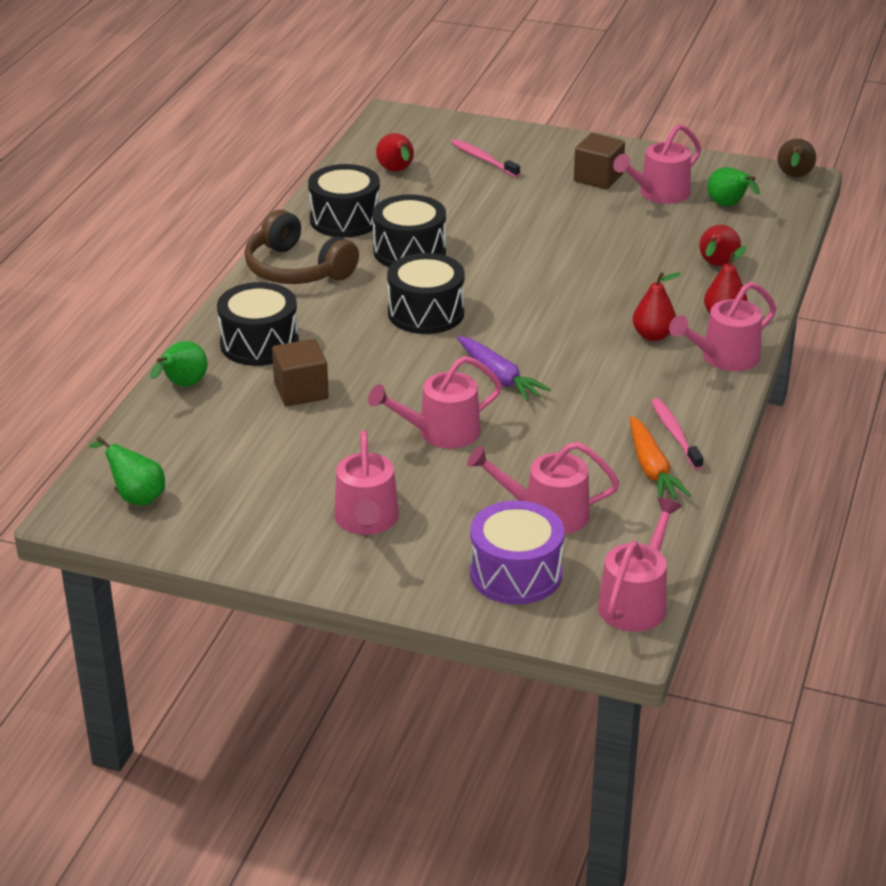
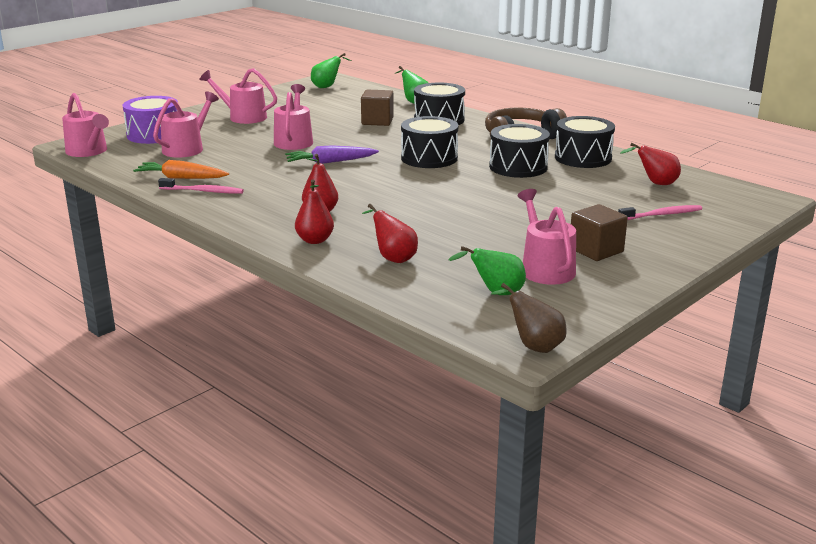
camera: 115 degrees right, 10 degrees down
pink watering can [669,282,776,371] -> none

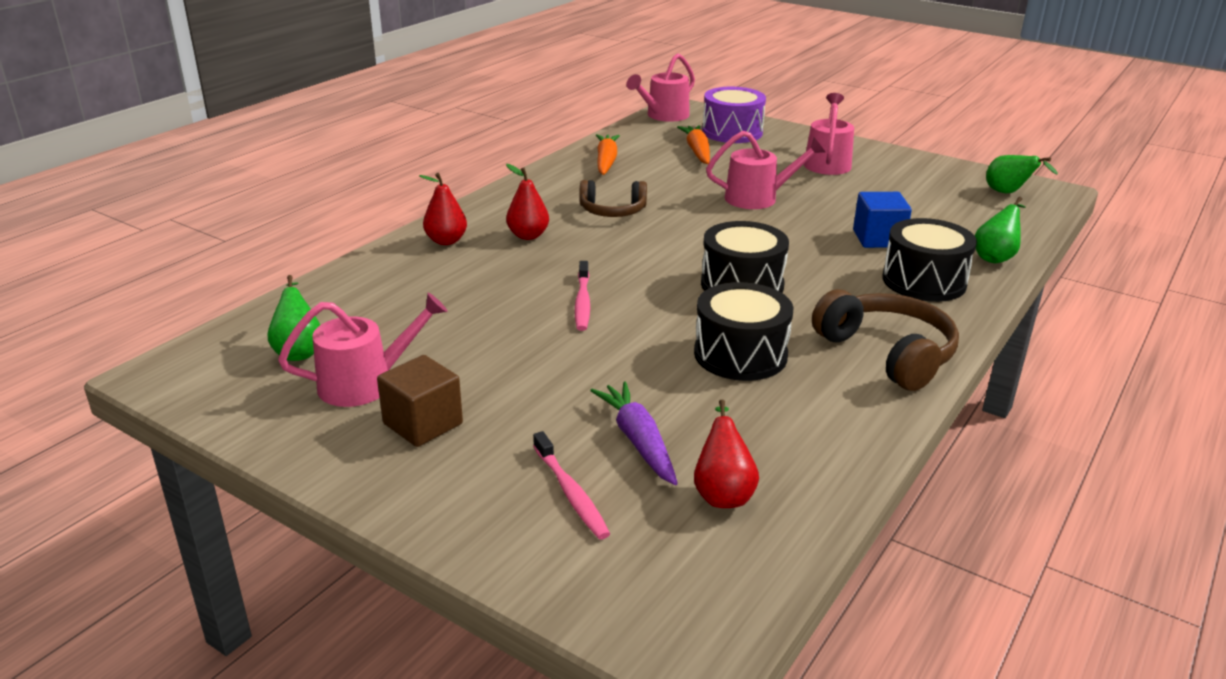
camera: 80 degrees right, 5 degrees up
pink watering can [153,91,219,158] -> orange carrot [677,125,710,164]
pink toothbrush [158,178,244,194] -> pink toothbrush moved to [575,261,590,331]
purple carrot [285,145,379,164] -> purple carrot moved to [590,381,678,485]
brown cube [361,90,394,126] -> blue cube [853,192,912,248]
red pear [362,204,418,263] -> none
brown pear [491,283,566,353] -> none
black drum [555,116,615,168] -> none
none -> brown headphones [579,180,647,217]

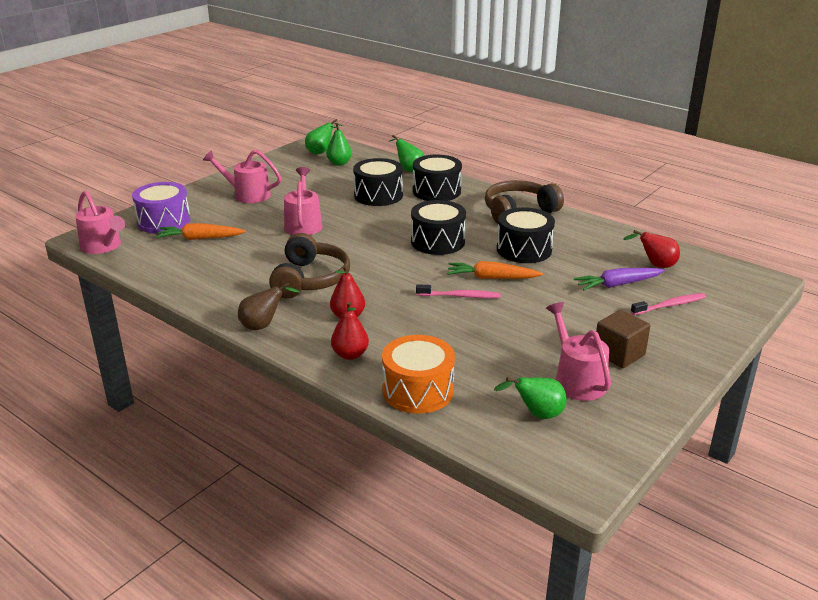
camera: 85 degrees left, 0 degrees up
brown headphones [579,180,647,217] -> brown headphones [269,233,350,298], size x1.51
orange carrot [596,134,620,175] -> orange carrot moved to [447,261,543,279]
blue cube [853,192,912,248] -> black drum [353,158,403,206]
none -> brown pear [238,282,300,330]
none -> green pear [326,123,352,166]
none -> orange drum [382,335,455,414]

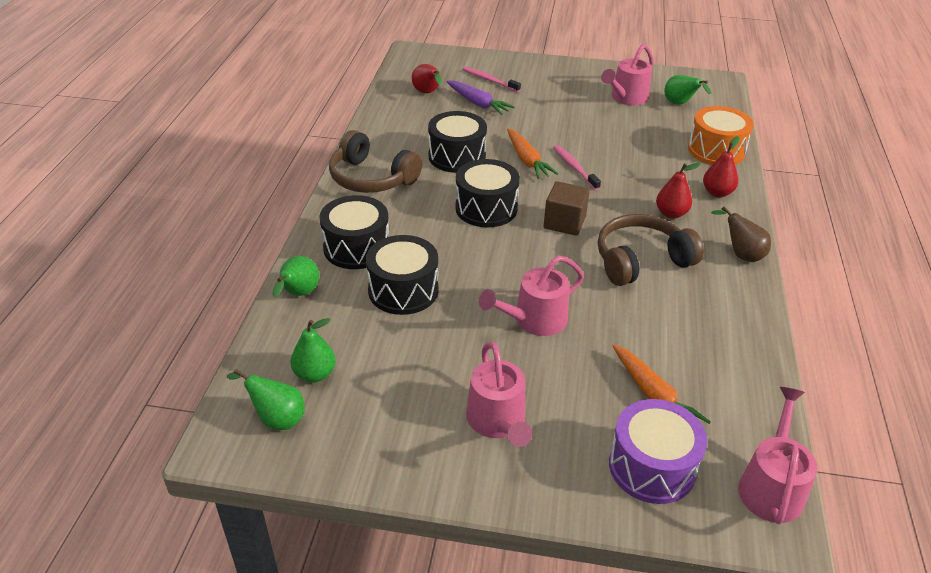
camera: 120 degrees left, 10 degrees up
brown cube [596,310,651,368] -> brown cube moved to [544,181,590,236]

